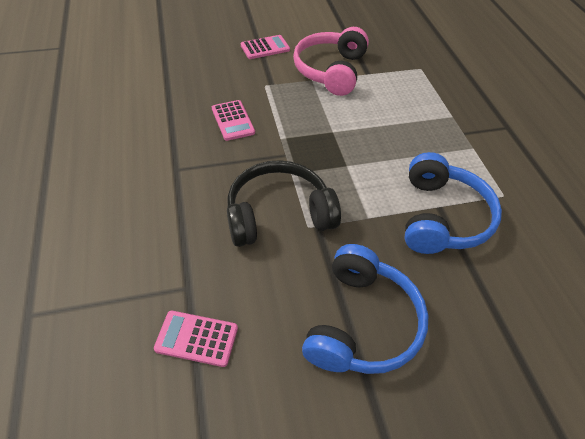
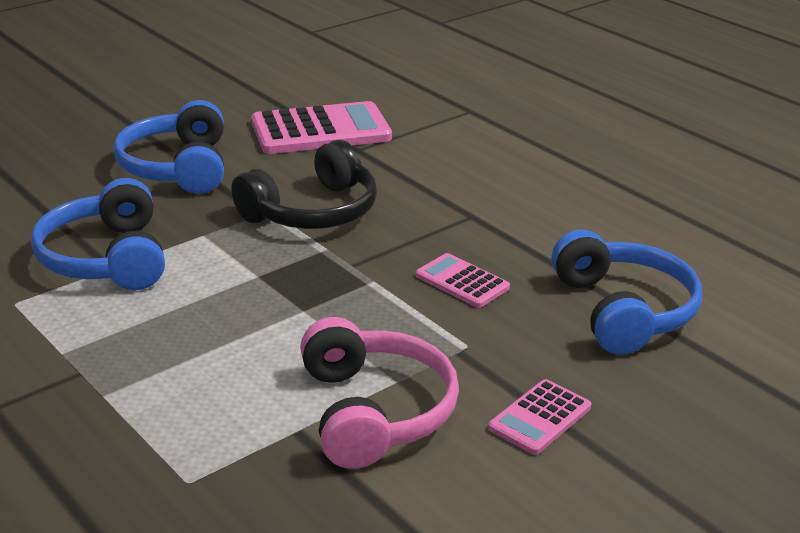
camera: 155 degrees right, 20 degrees down
pink calculator [154,311,238,367] -> pink calculator [251,101,392,154], size x1.89
none -> blue headphones [551,230,702,354]

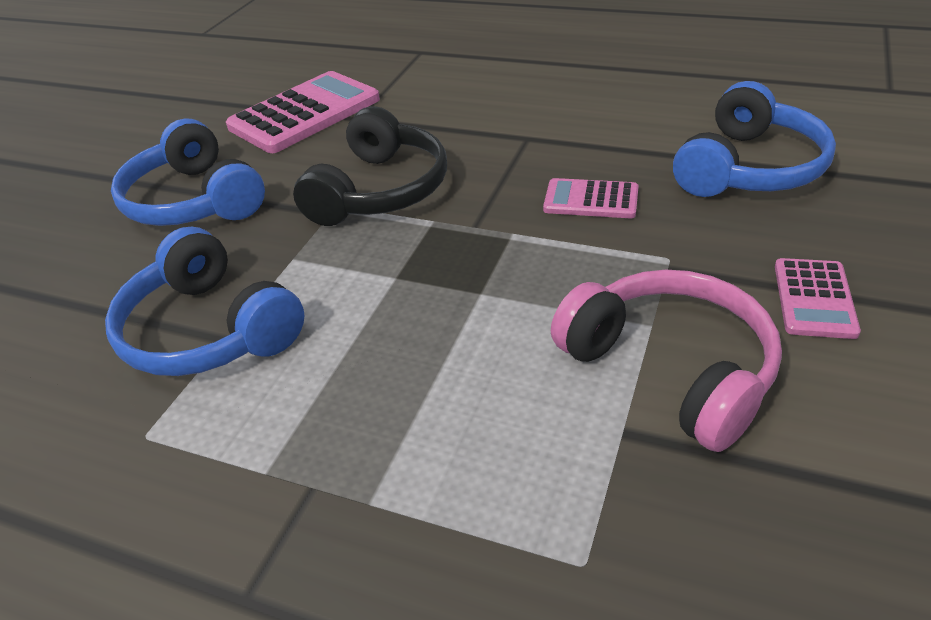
camera: 25 degrees left, 10 degrees up
blue headphones [551,230,702,354] -> blue headphones turned 75 degrees clockwise [673,81,836,197]

